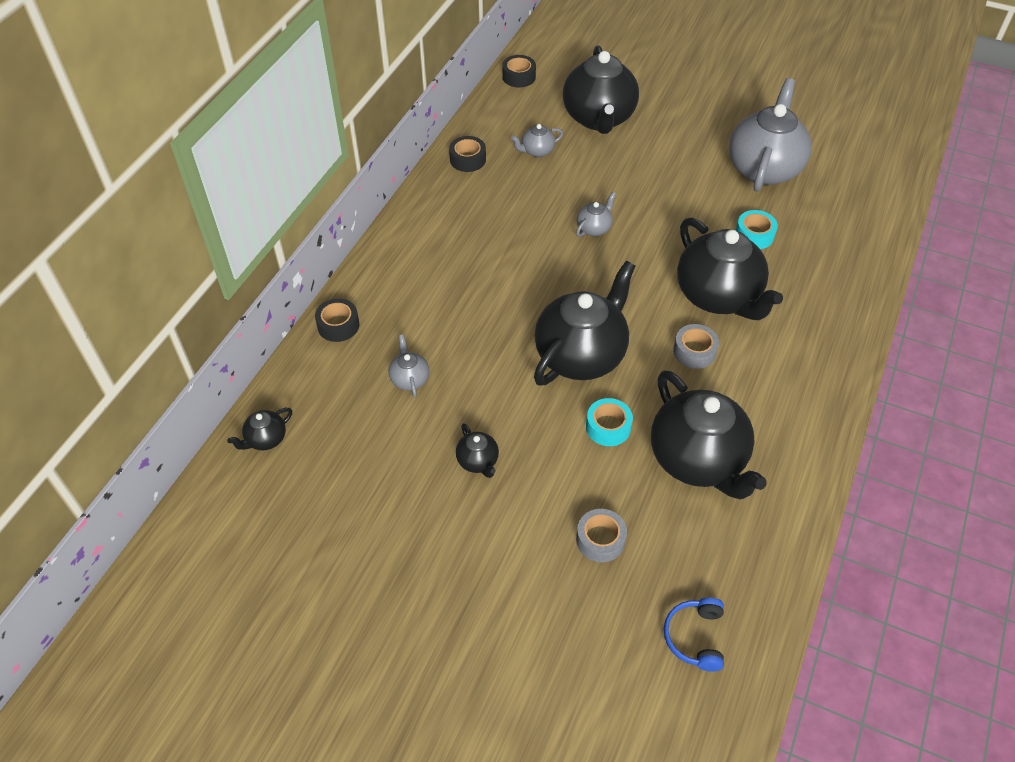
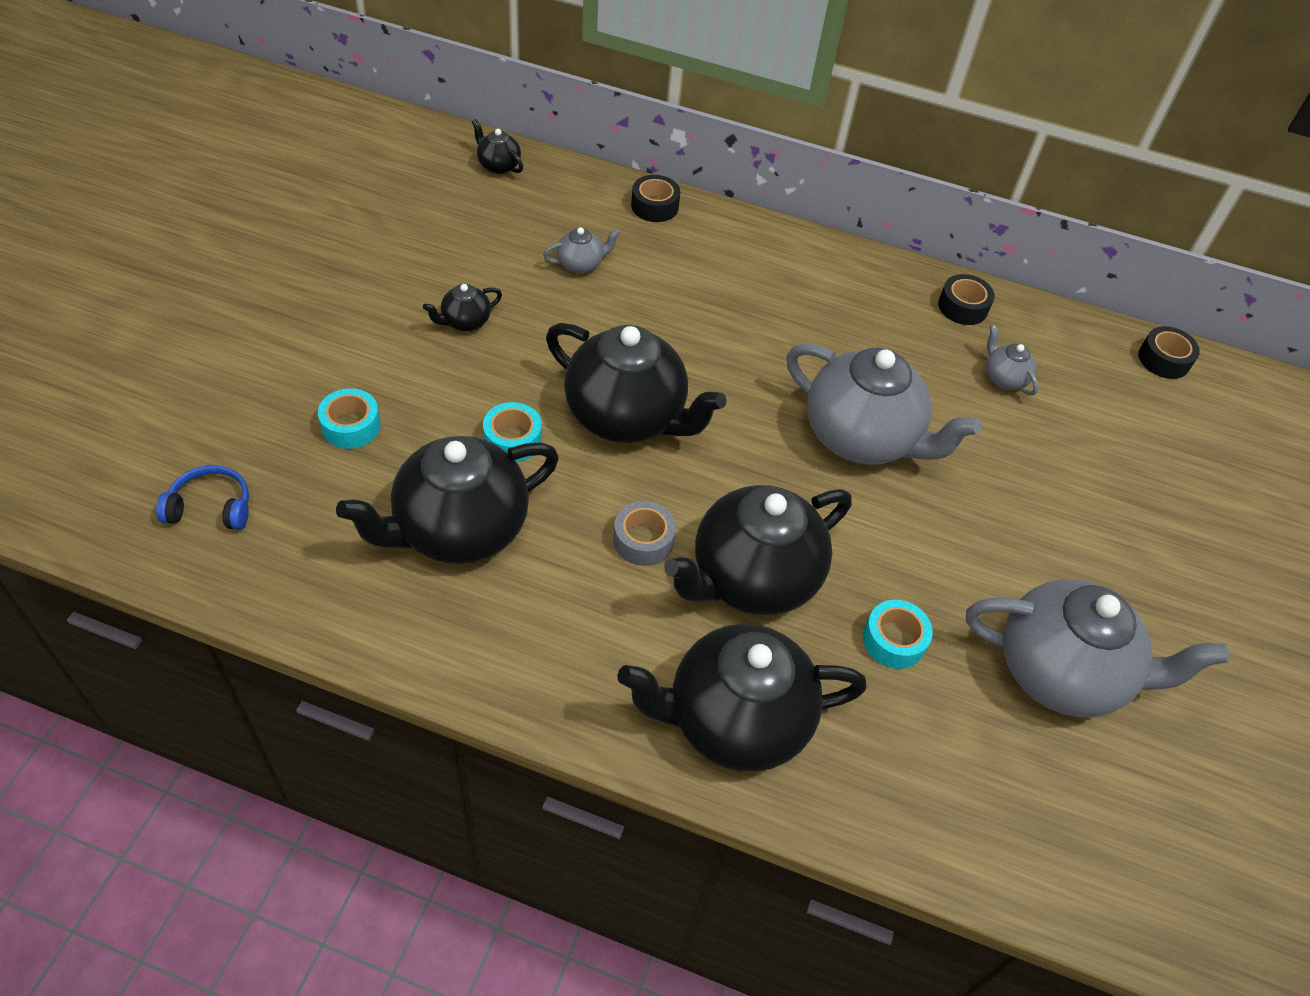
camera: 80 degrees right, 0 degrees up
black teapot [563,45,639,134] -> black teapot moved to [617,624,867,772]
grey teapot [576,192,616,237] -> grey teapot [786,343,982,465], size x2.33
grey tape [576,509,627,562] -> turquoise tape [318,388,381,449]

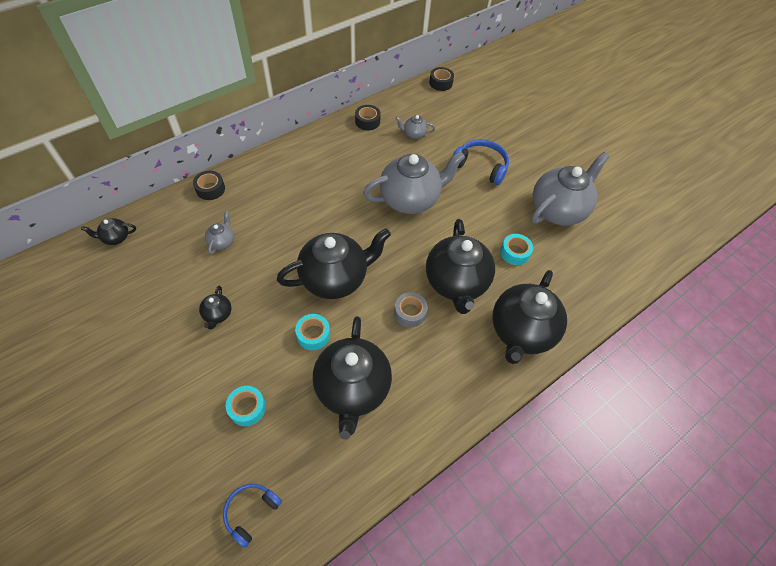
camera: 55 degrees left, 5 degrees up
none -> blue headphones [453,139,509,185]

